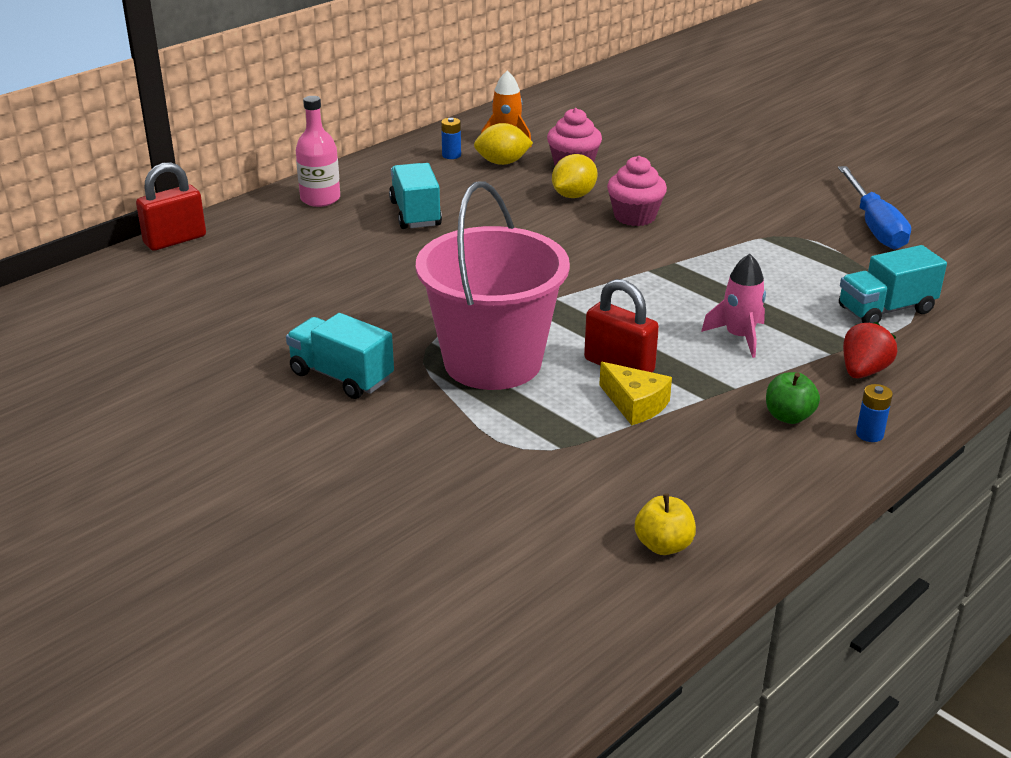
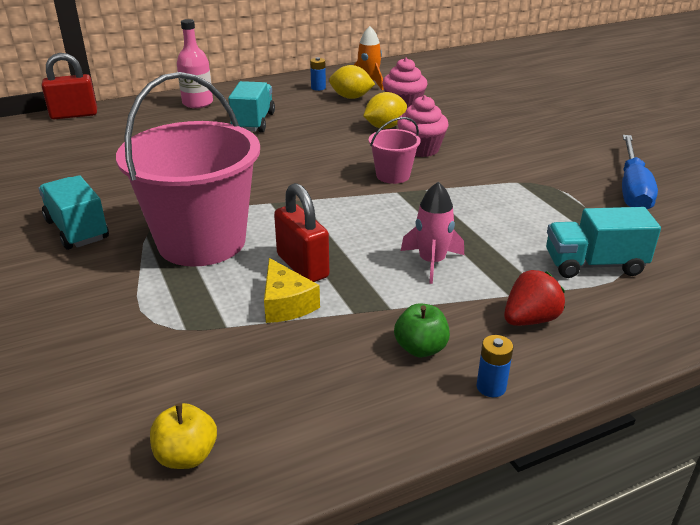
camera: 20 degrees right, 0 degrees up
none -> pink bucket [369,117,420,184]

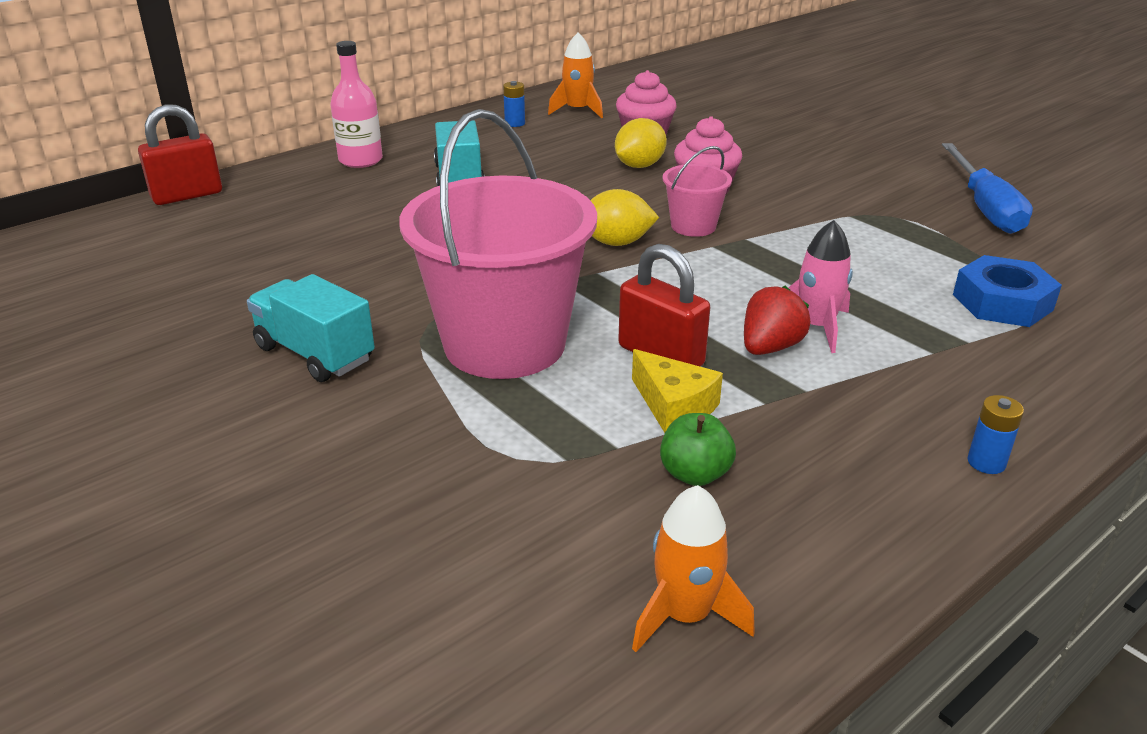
camera: 15 degrees left, 0 degrees up
yellow apple [150,403,217,469] -> orange rocket [632,485,755,652]
yellow lemon [329,65,375,99] -> yellow lemon moved to [590,189,659,246]
green apple [394,303,450,357] -> green apple moved to [660,413,736,486]
red strawberry [504,270,565,326] -> red strawberry moved to [744,286,811,355]
turquoise truck [546,207,661,278] -> blue nut [953,255,1062,327]

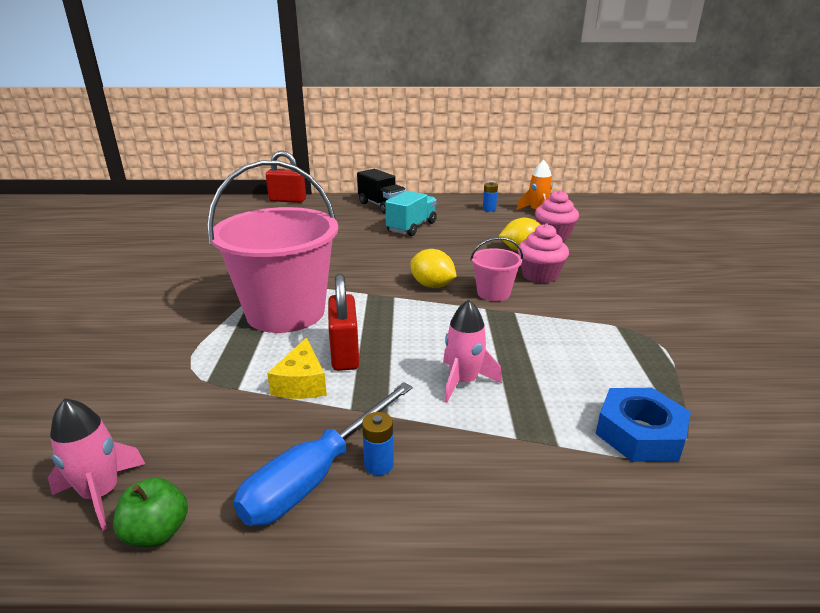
camera: 40 degrees right, 5 degrees down
turquoise truck [247,274,375,382] -> none
pink bottle [330,41,383,168] -> black truck [357,169,407,214]
orange rocket [632,485,755,652] -> pink rocket [48,398,145,531]
green apple [660,413,736,486] -> green apple moved to [113,477,188,547]
red strawberry [744,286,811,355] -> none
blue screwdriver [942,143,1033,234] -> blue screwdriver moved to [233,382,413,526]
blue battery [968,395,1024,474] -> blue battery moved to [362,412,394,476]

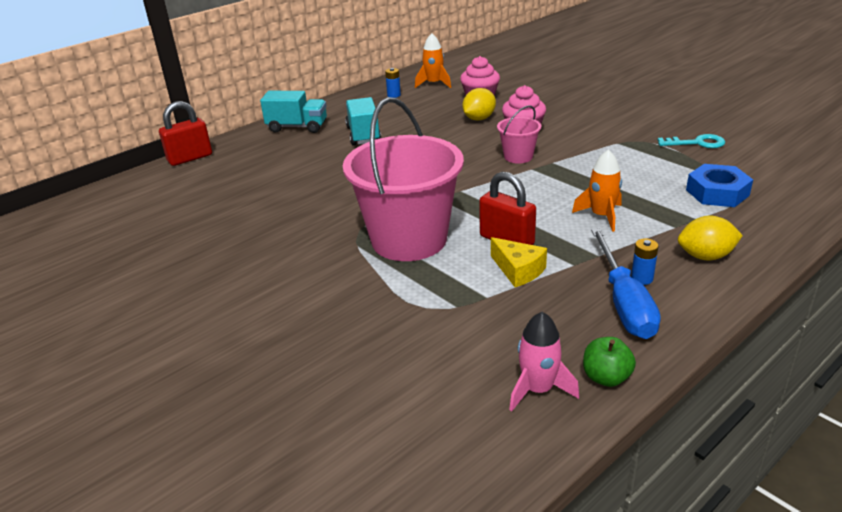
camera: 40 degrees left, 5 degrees up
black truck [357,169,407,214] -> turquoise truck [260,91,327,133]
yellow lemon [410,249,457,288] -> yellow lemon moved to [678,216,743,260]
pink rocket [443,300,502,403] -> orange rocket [572,149,622,232]
none -> turquoise key [658,134,725,148]

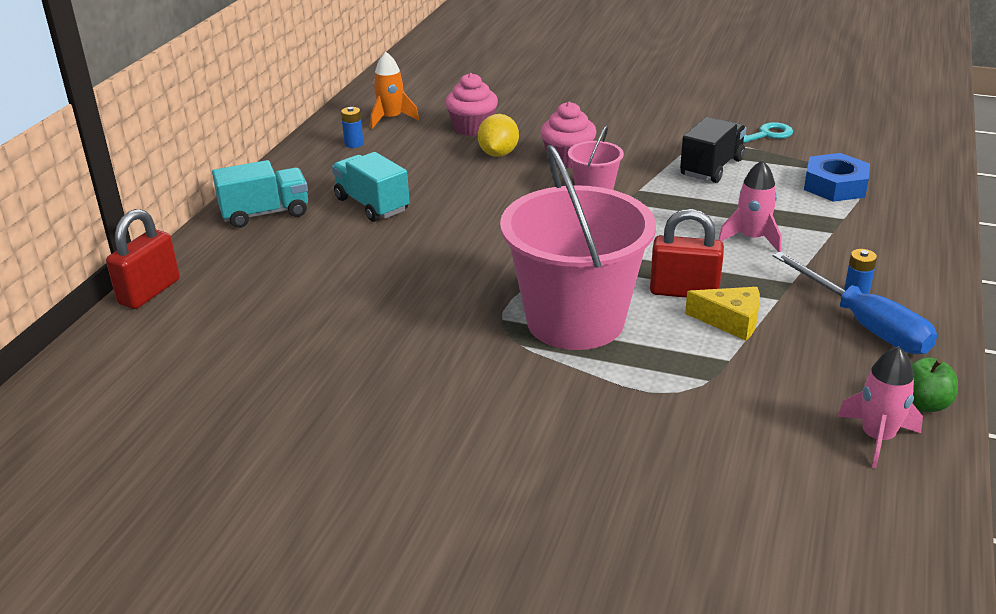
camera: 30 degrees left, 0 degrees up
orange rocket [572,149,622,232] -> pink rocket [718,160,782,252]
yellow lemon [678,216,743,260] -> none
none -> black truck [680,117,746,183]

